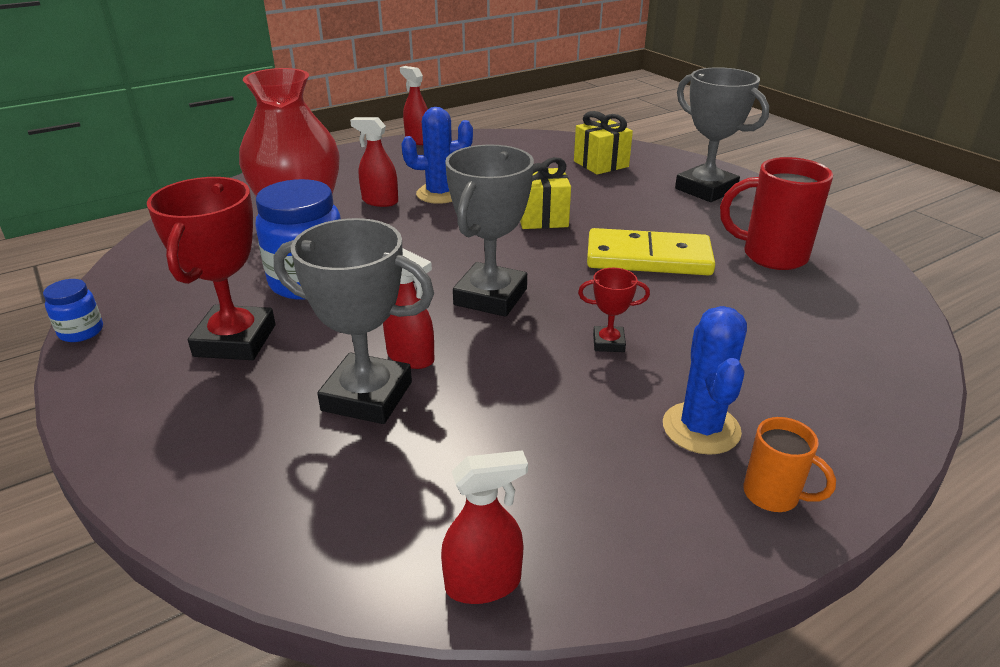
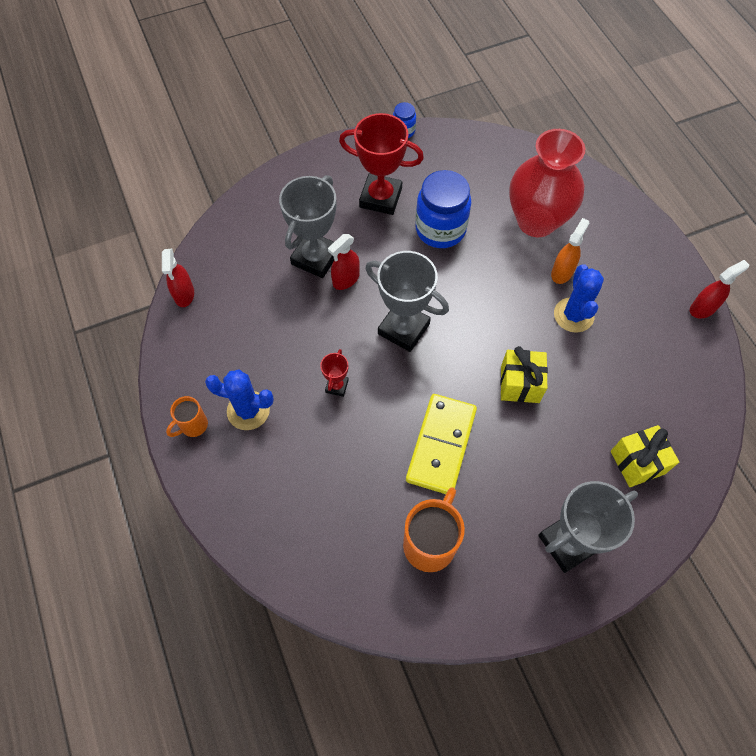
camera: 100 degrees right, 30 degrees up
red spray bottle [350,117,398,207] -> orange spray bottle [551,218,589,284]
red mug [720,157,833,270] -> orange mug [403,487,465,572]

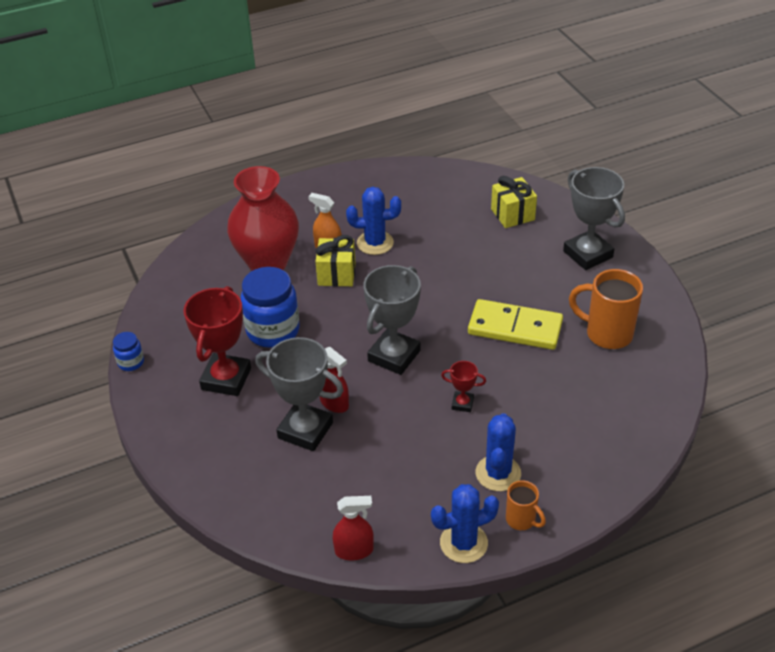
camera: 90 degrees left, 20 degrees down
yellow gift [500,346,548,403] -> yellow gift moved to [315,235,356,286]
red spray bottle [690,260,749,319] -> none
none -> blue cactus [431,484,499,563]

